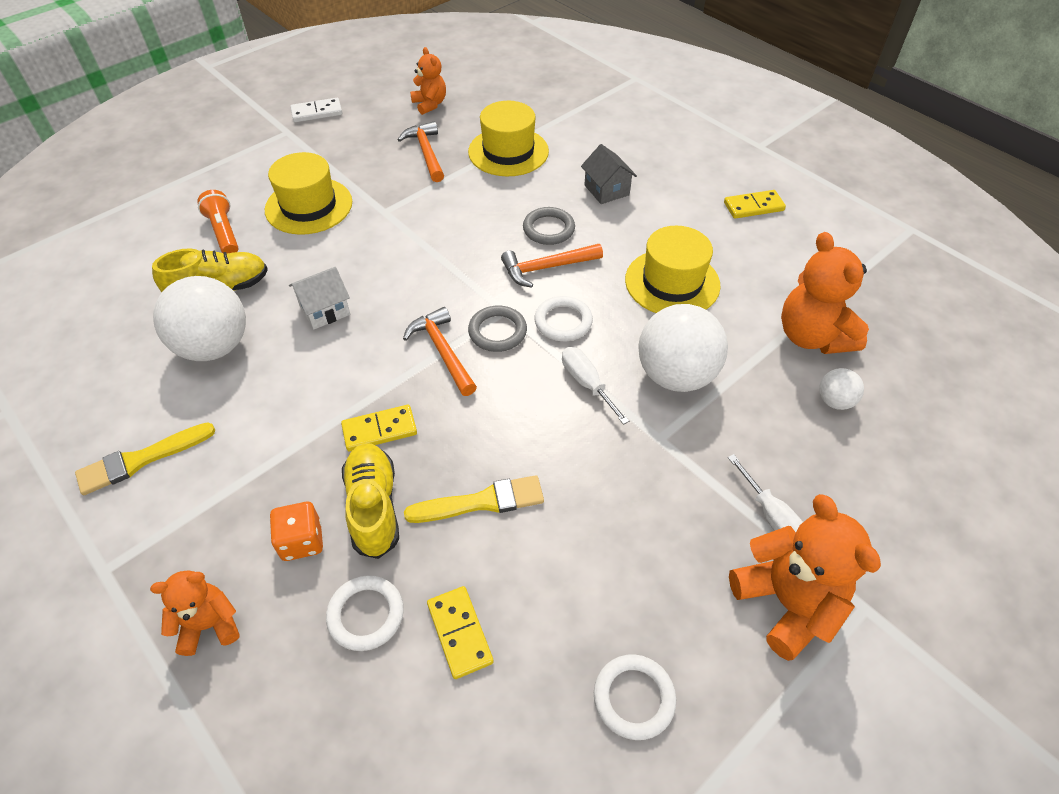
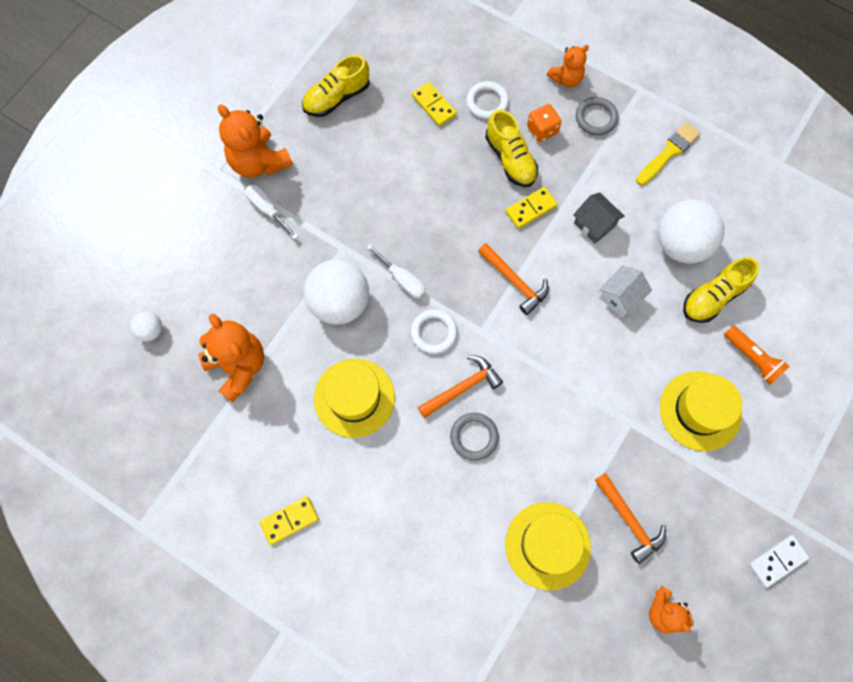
camera: 165 degrees right, 20 degrees up
yellow brush [404,475,544,523] -> none
grey ring [468,306,527,352] -> grey ring moved to [576,97,618,136]
grey house [581,144,637,204] -> grey house moved to [573,192,625,244]
white ring [594,654,676,740] -> yellow shoe [302,55,370,117]
white ball [819,368,864,410] -> white ball moved to [130,311,162,342]

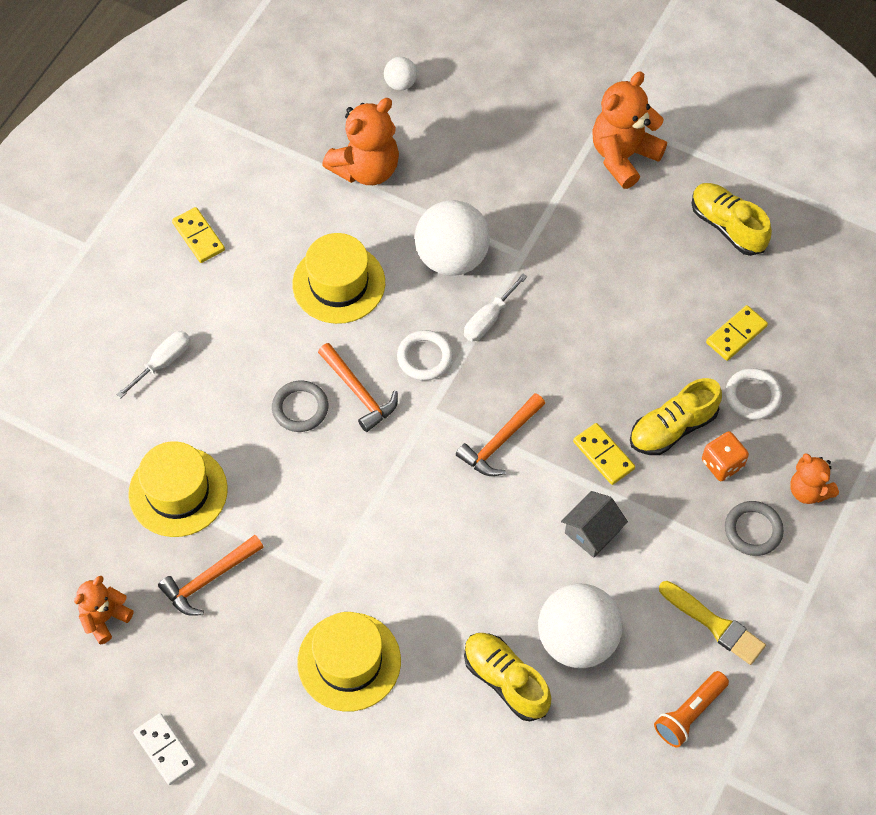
camera: 85 degrees right, 10 degrees down
white screwdriver [245,185,298,240] -> white screwdriver moved to [116,331,191,398]
white house [599,265,652,318] -> none
orange flashlight [724,325,790,385] -> orange flashlight moved to [654,671,729,748]

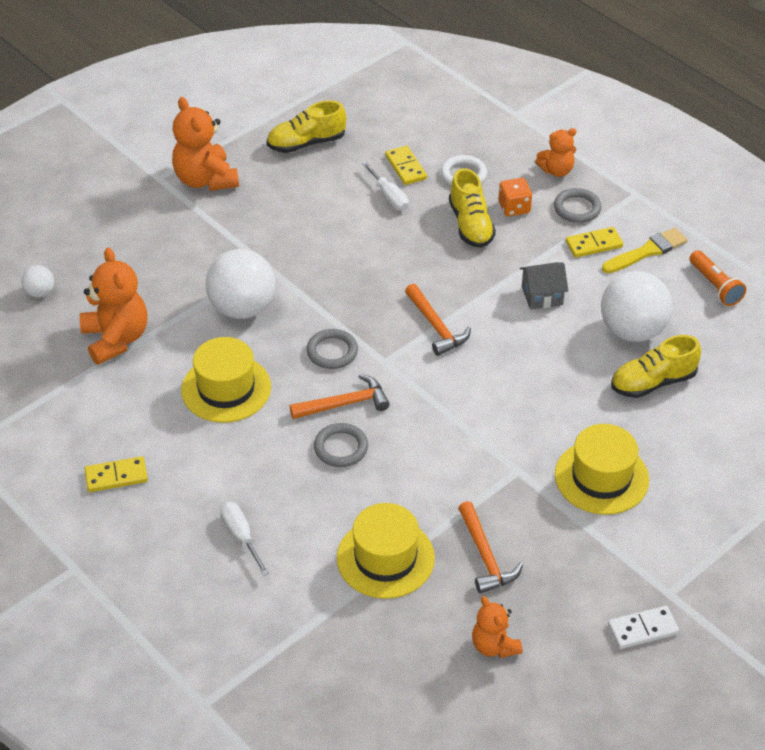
camera: 70 degrees left, 15 degrees down
white ring [397,330,453,380] -> grey ring [306,329,358,369]
white screwdriver [464,273,527,341] -> white screwdriver moved to [362,162,409,211]
grey house [561,491,628,558] -> grey house turned 75 degrees counterclockwise [520,262,568,310]
yellow domino [573,423,635,485] -> yellow domino moved to [566,227,623,258]

